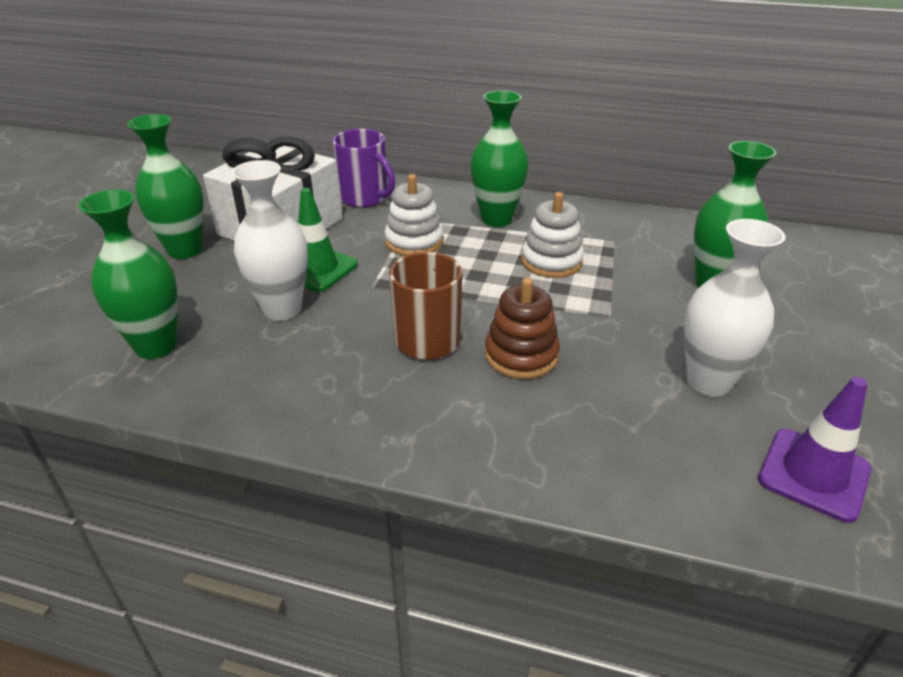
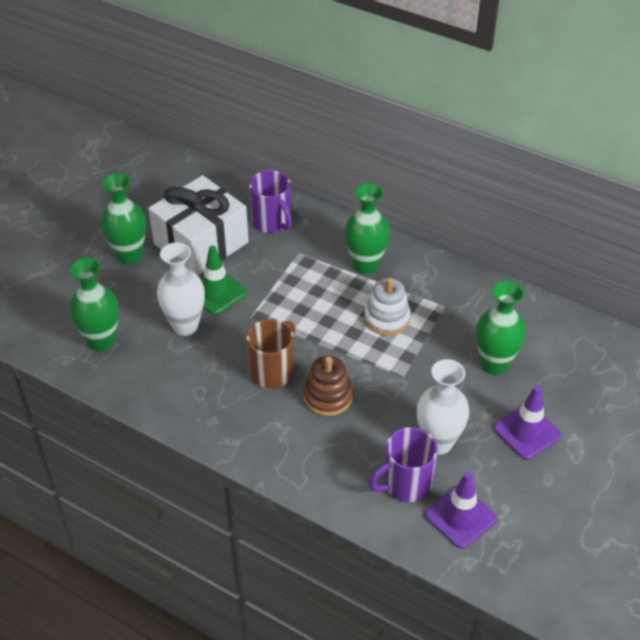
camera: 15 degrees right, 10 degrees up
white stacking toy [384,174,443,256] -> none
none -> purple mug [369,427,438,502]
none -> purple traffic cone [494,386,561,459]

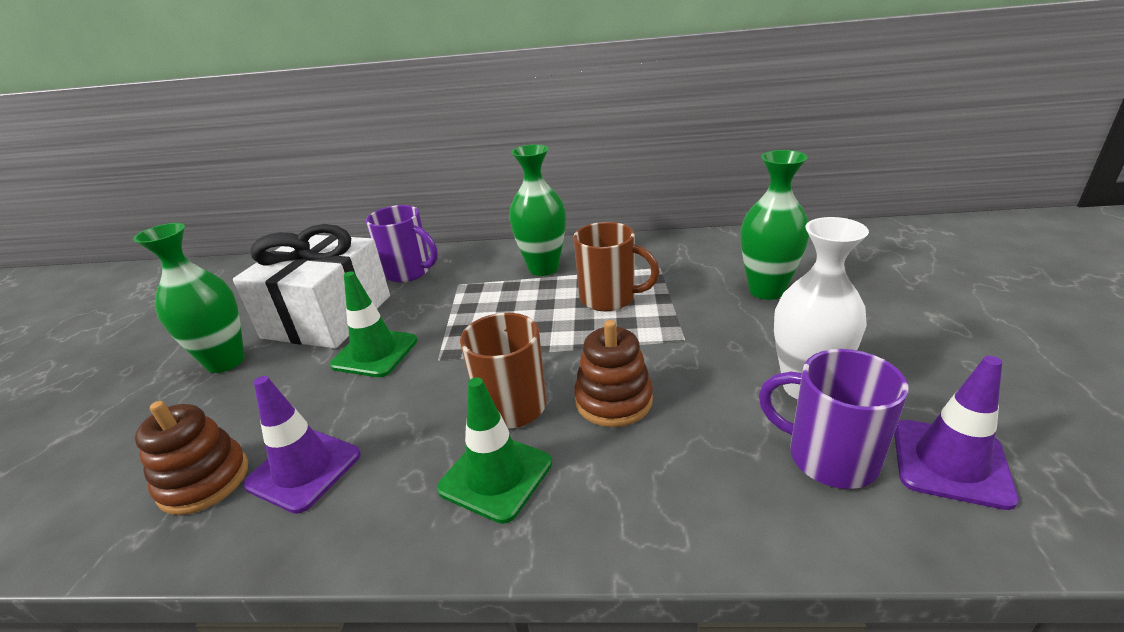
camera: 25 degrees left, 15 degrees down
green vase [69,258,119,351] -> brown stacking toy [135,401,248,515]
white vase [157,242,205,336] -> none
white stacking toy [364,278,411,335] -> brown mug [574,222,660,311]
purple mug [369,427,438,502] -> purple mug turned 90 degrees clockwise [759,349,908,489]
purple traffic cone [494,386,561,459] -> purple traffic cone moved to [243,376,361,514]
none -> green traffic cone [437,377,552,524]

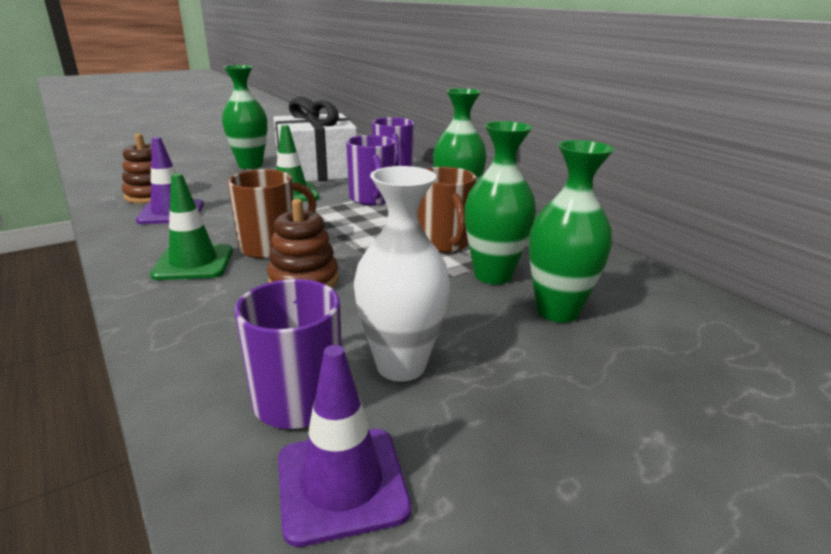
camera: 50 degrees right, 5 degrees down
none -> purple mug [346,135,395,205]
none -> green vase [465,121,536,285]

